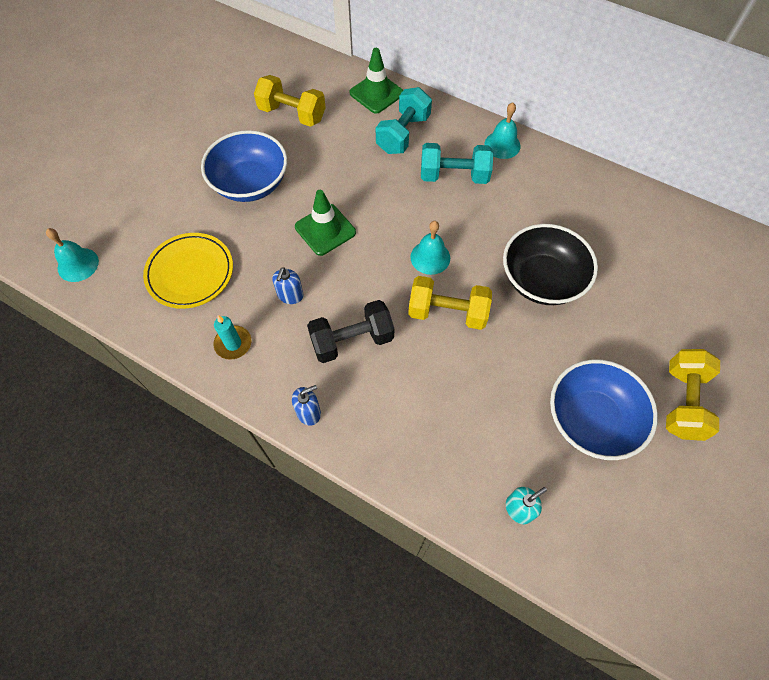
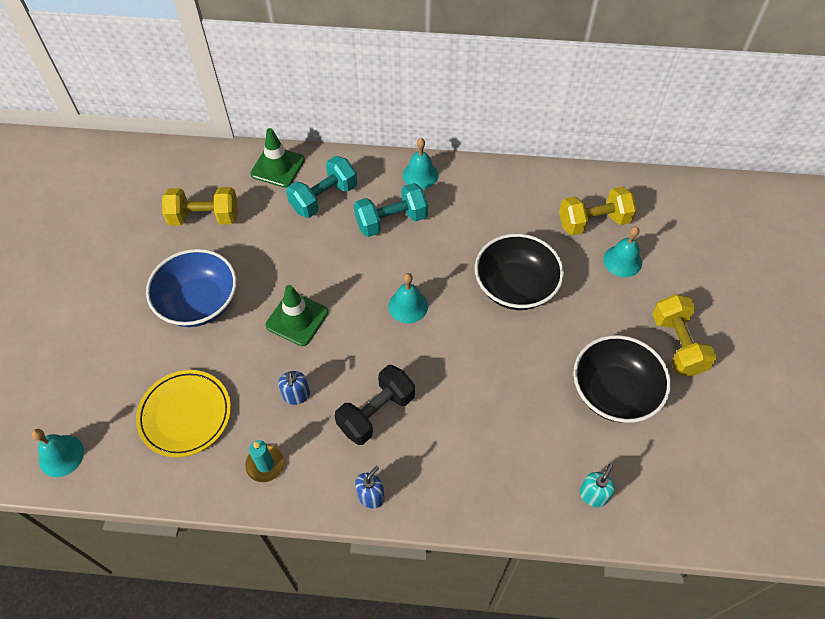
camera: 25 degrees left, 5 degrees down
turquoise dumbbell [376,87,432,154] -> turquoise dumbbell turned 45 degrees clockwise [286,156,357,218]
yellow dumbbell [408,276,492,330] -> yellow dumbbell moved to [559,186,637,236]
blue bowl [550,359,658,460] -> black bowl [573,335,671,423]
none -> turquoise bell [603,226,642,277]

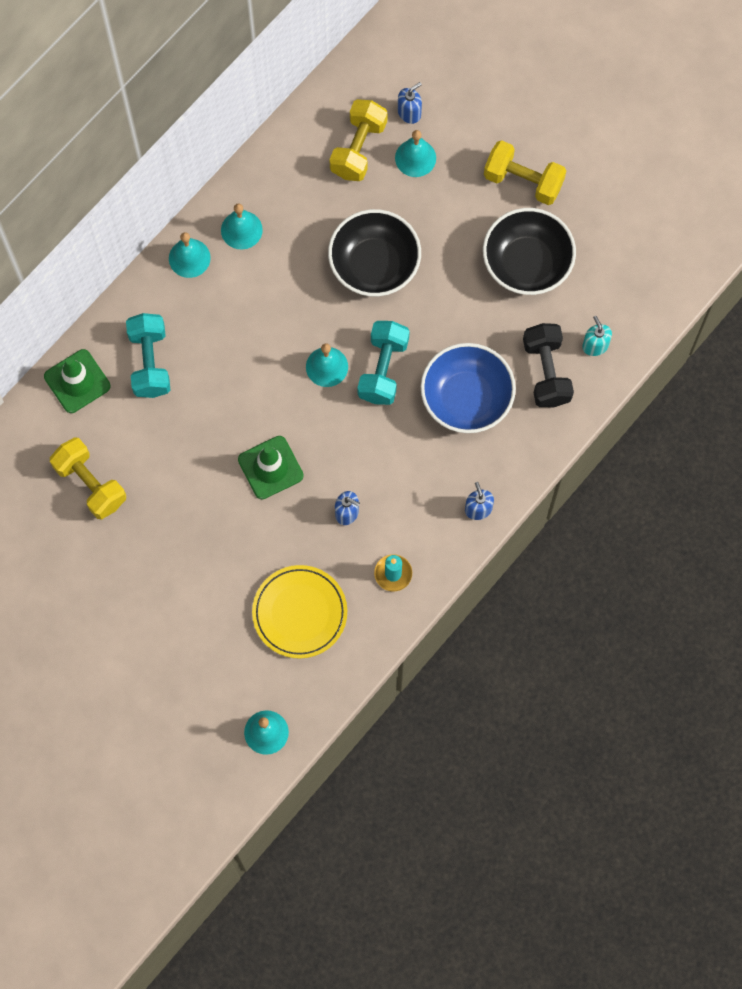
camera: 55 degrees left, 15 degrees up
blue bowl [146,249,237,327] -> blue bowl moved to [421,343,516,433]
yellow dumbbell [162,187,238,226] -> yellow dumbbell turned 75 degrees counterclockwise [50,437,126,520]
black dumbbell [335,365,415,445] -> black dumbbell moved to [523,323,574,407]
turquoise dumbbell [354,183,428,237] -> turquoise dumbbell moved to [358,321,410,405]
none -> turquoise bell [221,203,263,249]
none -> blue soap dispenser [398,82,422,124]

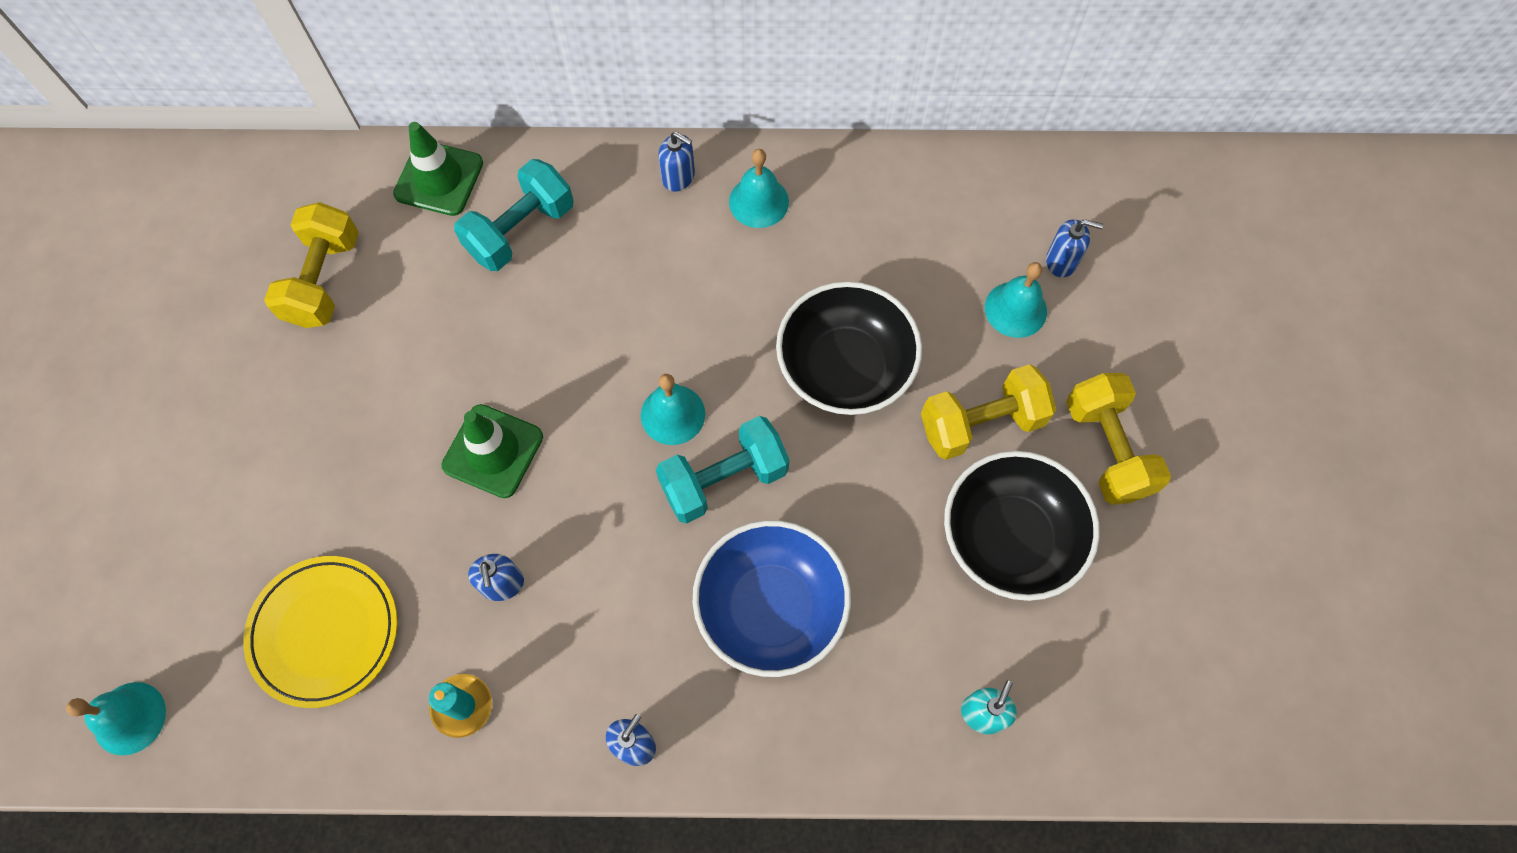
camera: 50 degrees right, 5 degrees down
turquoise bell [169,232,211,278] -> blue soap dispenser [658,132,695,192]
yellow dumbbell [329,99,387,181] -> yellow dumbbell moved to [921,364,1056,460]
black dumbbell [523,323,574,407] -> none

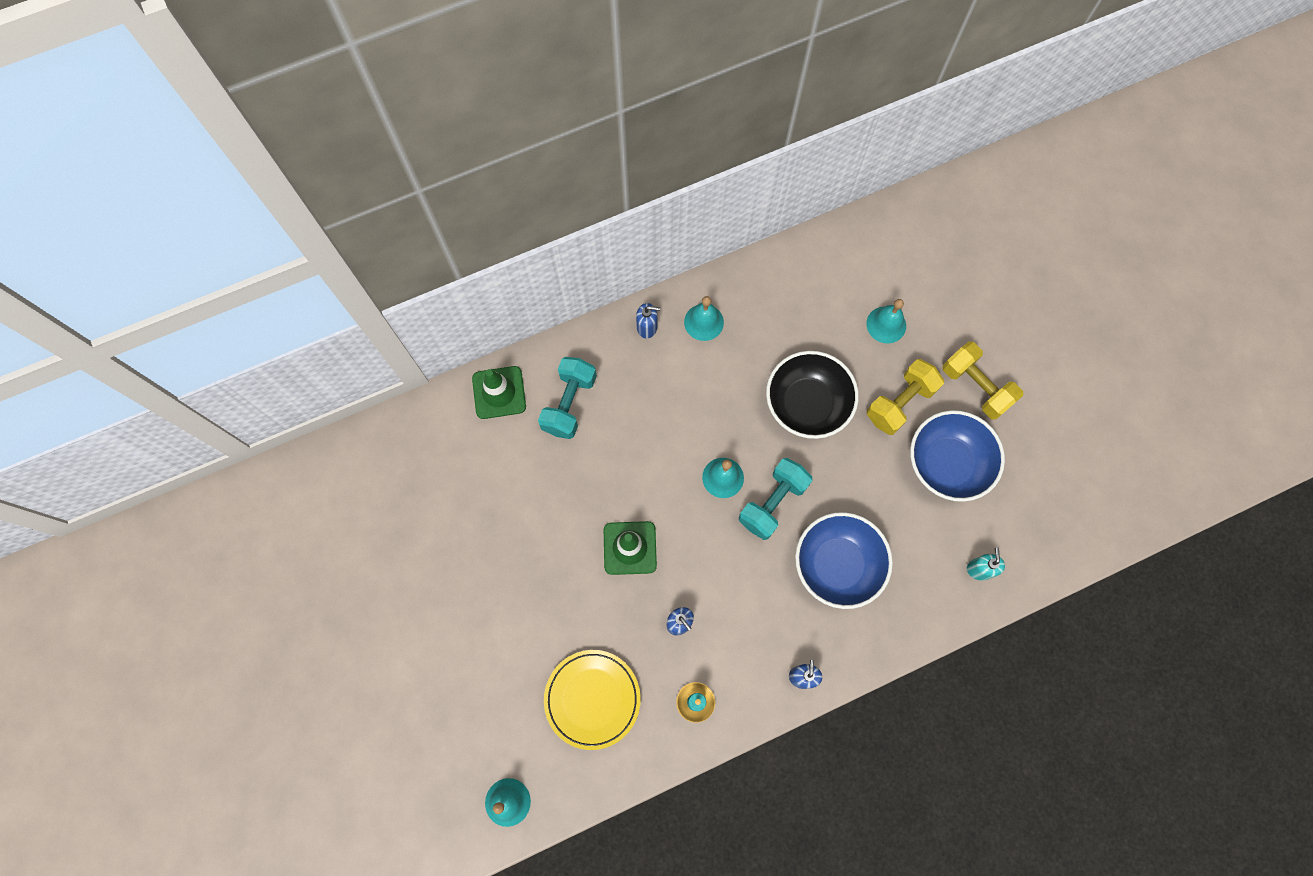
camera: 25 degrees left, 5 degrees up
yellow dumbbell [264,202,359,328] -> none
black bowl [944,451,1100,601] -> blue bowl [910,410,1005,502]
blue soap dispenser [1046,219,1103,278] -> none

